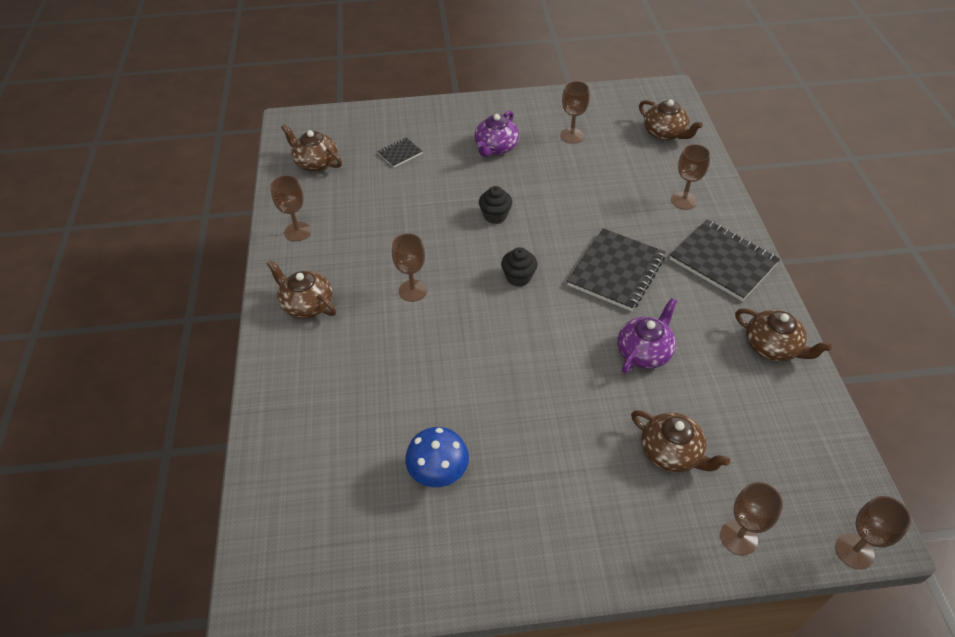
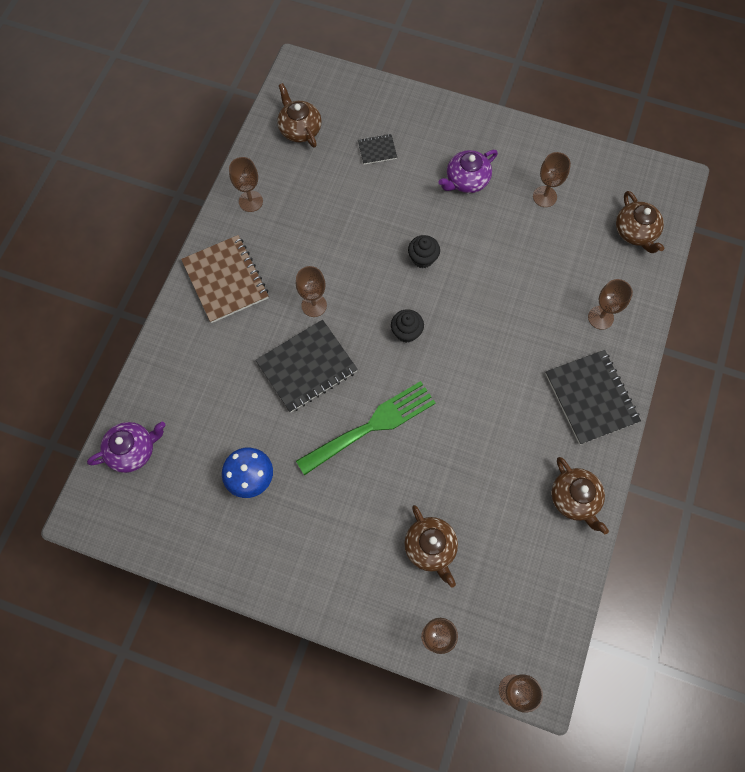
camera: 25 degrees right, 20 degrees up
brown teapot [267,260,336,319] -> brown notebook [181,235,269,323]
black notebook [567,228,666,311] -> black notebook moved to [256,320,358,413]
purple teapot [617,298,677,373] -> purple teapot moved to [87,422,165,473]
none -> green fork [296,381,436,475]

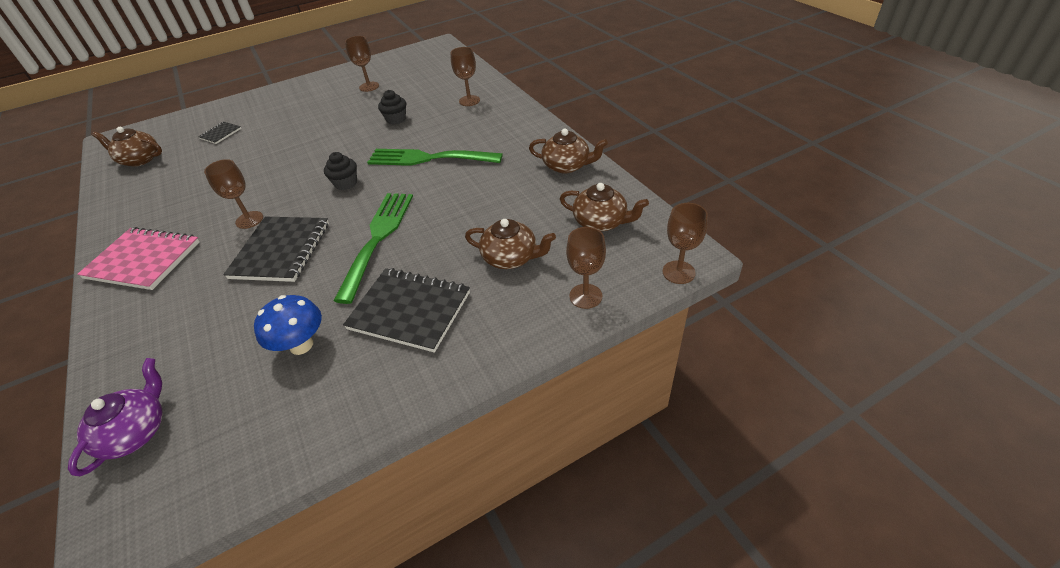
camera: 45 degrees left, 25 degrees down
brown notebook [181,235,269,323] -> pink notebook [77,227,200,290]
brown goblet [229,157,263,212] -> none
black cupcake [408,235,440,268] -> black cupcake moved to [378,90,406,125]
purple teapot [439,150,498,193] -> none
black notebook [545,350,641,445] -> black notebook moved to [343,268,470,353]
brown teapot [616,191,664,253] -> brown teapot moved to [560,183,649,232]
none -> green fork [367,149,503,166]

